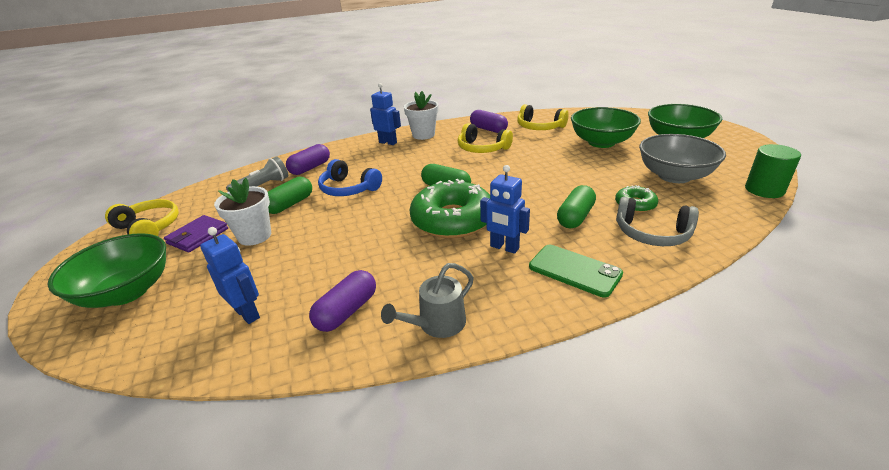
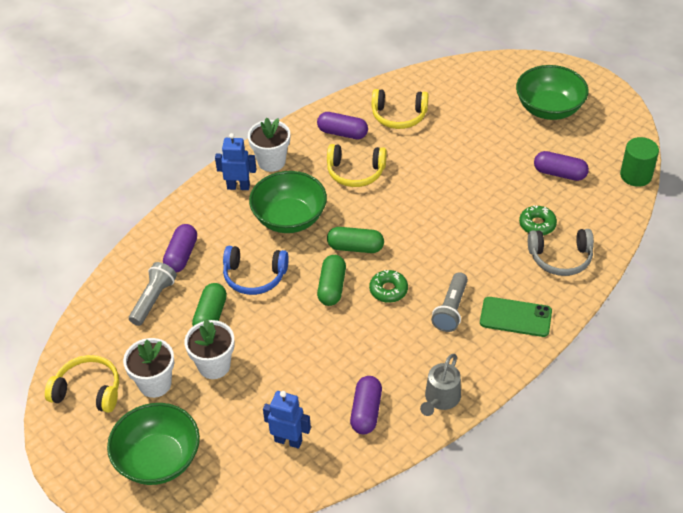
camera: 25 degrees left, 15 degrees up
purple wallet [164,215,228,252] -> white flower pot [123,338,174,398]
green donut [409,179,490,238] -> green donut [369,270,408,303], size x0.48
blue robot [480,165,530,254] -> grey flashlight [431,272,468,332]
green capsule [557,185,596,228] -> green capsule moved to [317,255,346,306]
green bowl [571,107,641,148] -> green bowl moved to [249,171,327,233]
grey bowl [639,134,726,183] -> purple capsule [534,151,589,181]

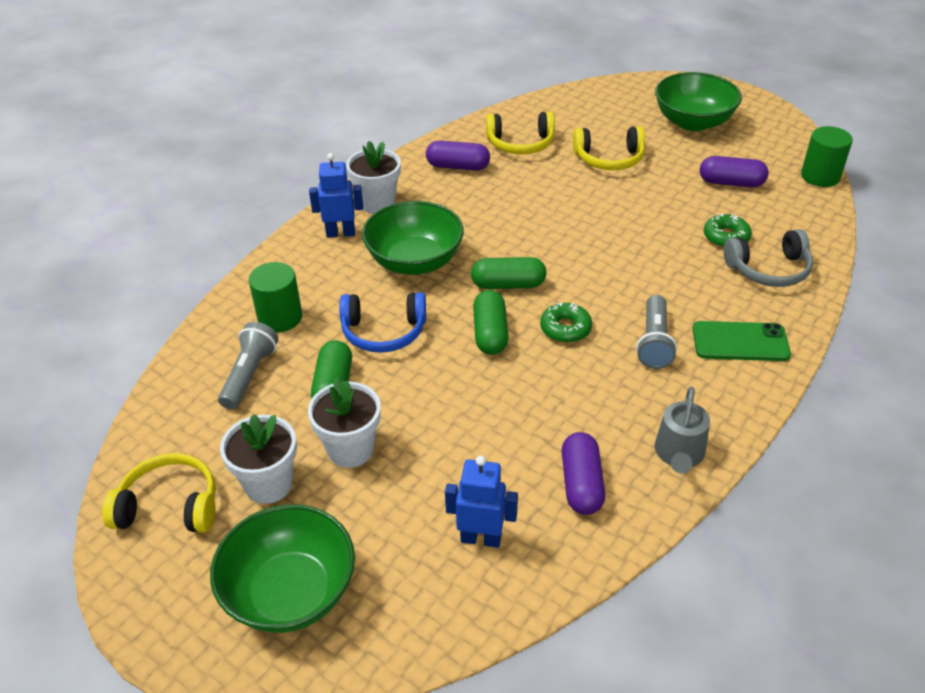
camera: 10 degrees left, 5 degrees down
purple capsule [163,224,197,272] -> green cylinder [248,262,302,332]
yellow headphones [327,144,387,187] -> yellow headphones moved to [573,126,645,170]

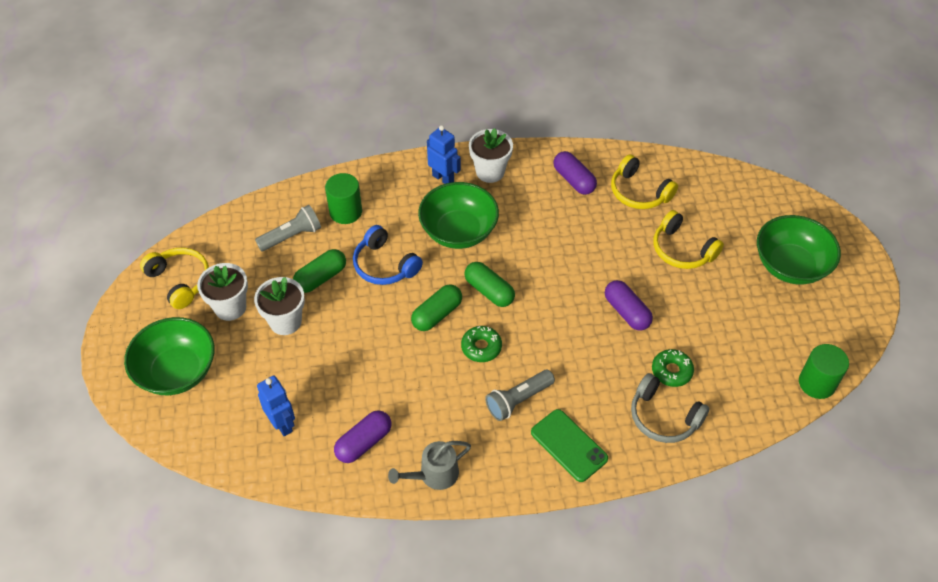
camera: 45 degrees right, 10 degrees up
purple capsule [700,156,769,187] -> purple capsule moved to [605,280,653,330]

